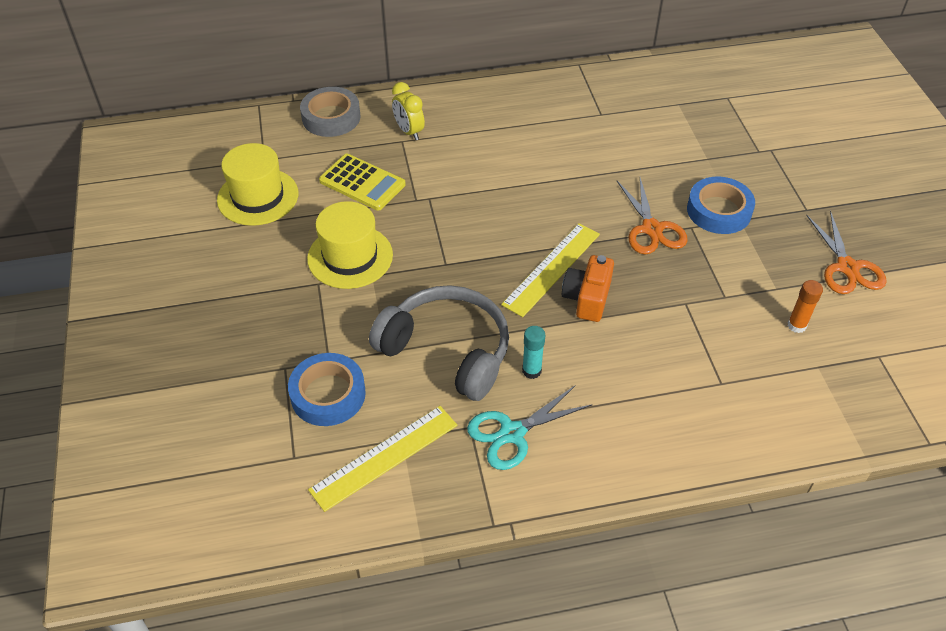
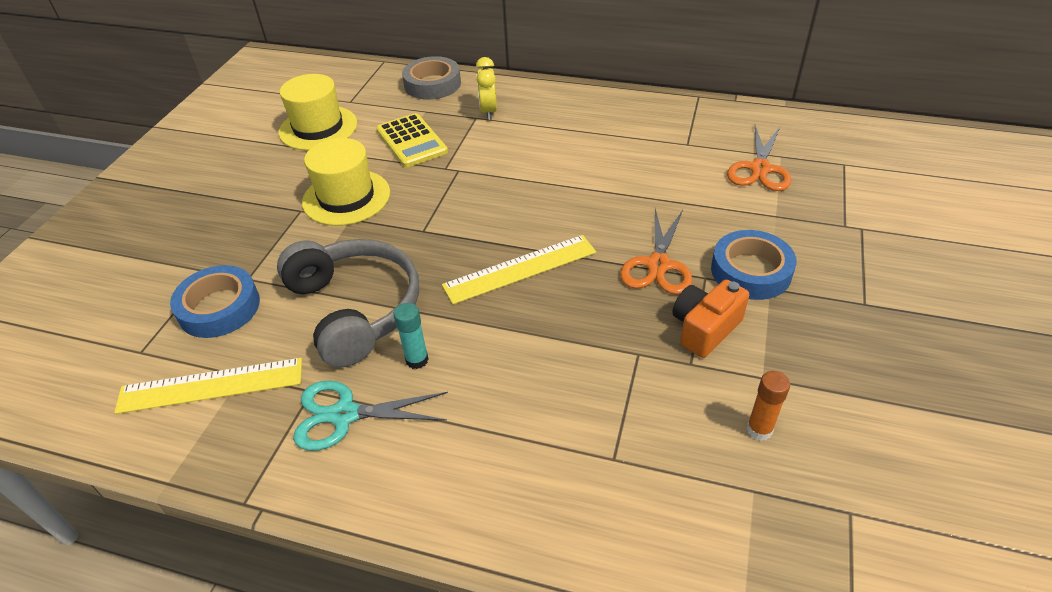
camera: 30 degrees right, 5 degrees down
orange camera [562,255,614,322] -> orange camera moved to [672,280,749,358]
orange scissors [806,210,887,294] -> orange scissors moved to [727,125,791,191]

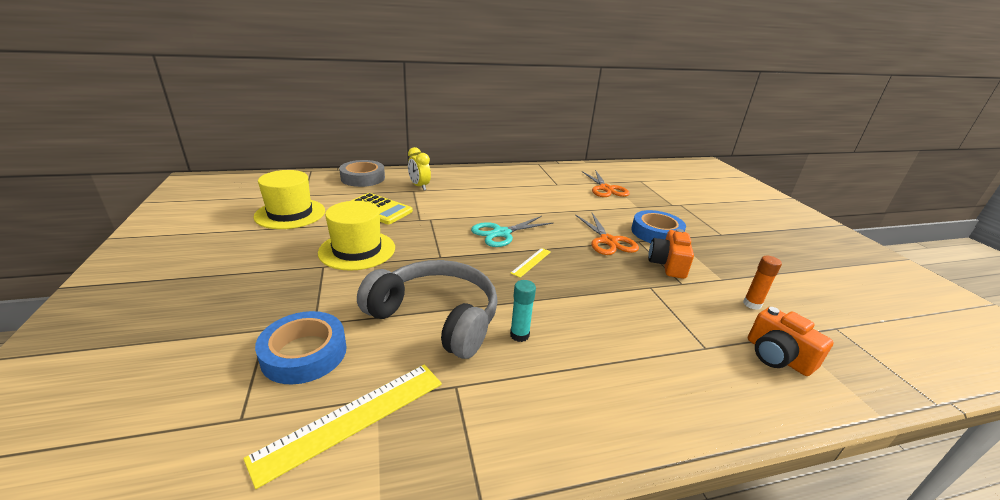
camera: 35 degrees left, 15 degrees down
turquoise scissors [293,380,448,451] -> turquoise scissors moved to [471,216,553,247]
yellow ruler [442,235,596,304] -> yellow ruler [510,248,551,278], size x0.52
none -> orange camera [748,307,834,376]

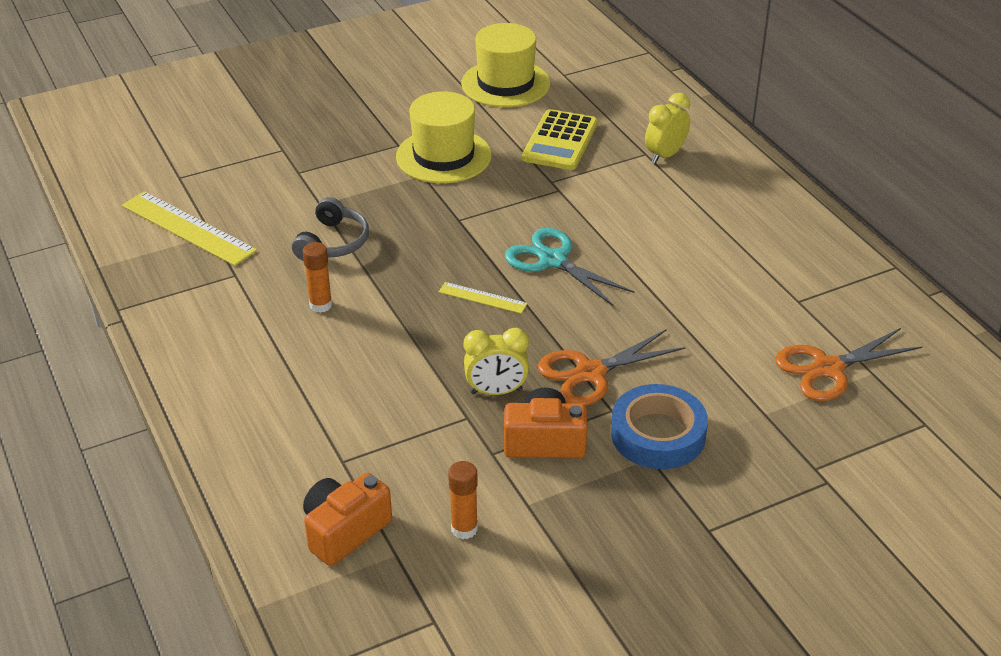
camera: 80 degrees right, 10 degrees up
blue tape [255,311,347,385] -> none
grey tape [339,160,385,187] -> none
grey headphones [357,260,498,359] -> grey headphones [292,197,369,261], size x0.54
turquoise glue stick [510,280,536,342] -> orange glue stick [303,242,332,313]
none -> yellow clock [464,328,529,395]

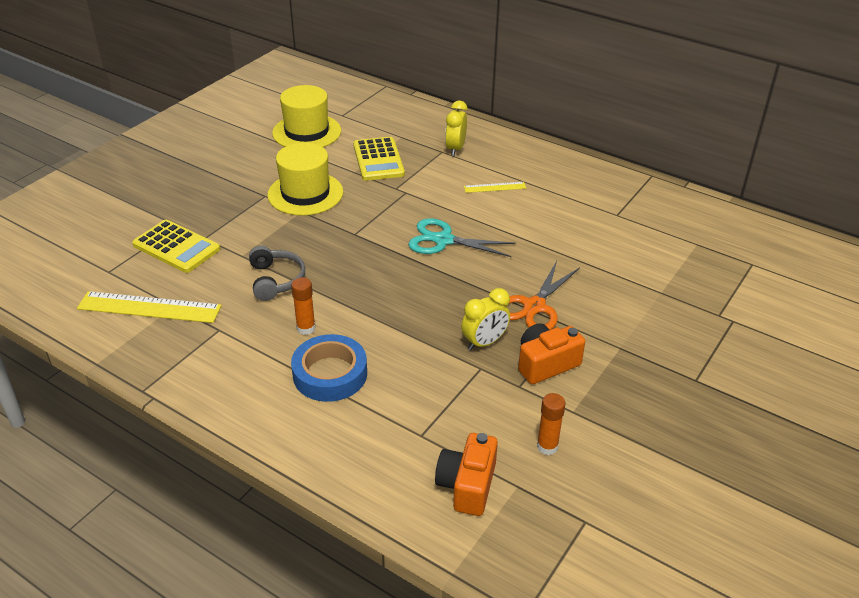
camera: 30 degrees left, 0 degrees up
yellow ruler [439,282,528,314] -> yellow ruler moved to [464,182,526,193]
blue tape [611,384,708,469] -> blue tape moved to [291,334,367,402]
orange scissors [775,328,923,401] -> none
none -> yellow calculator [132,220,220,273]

